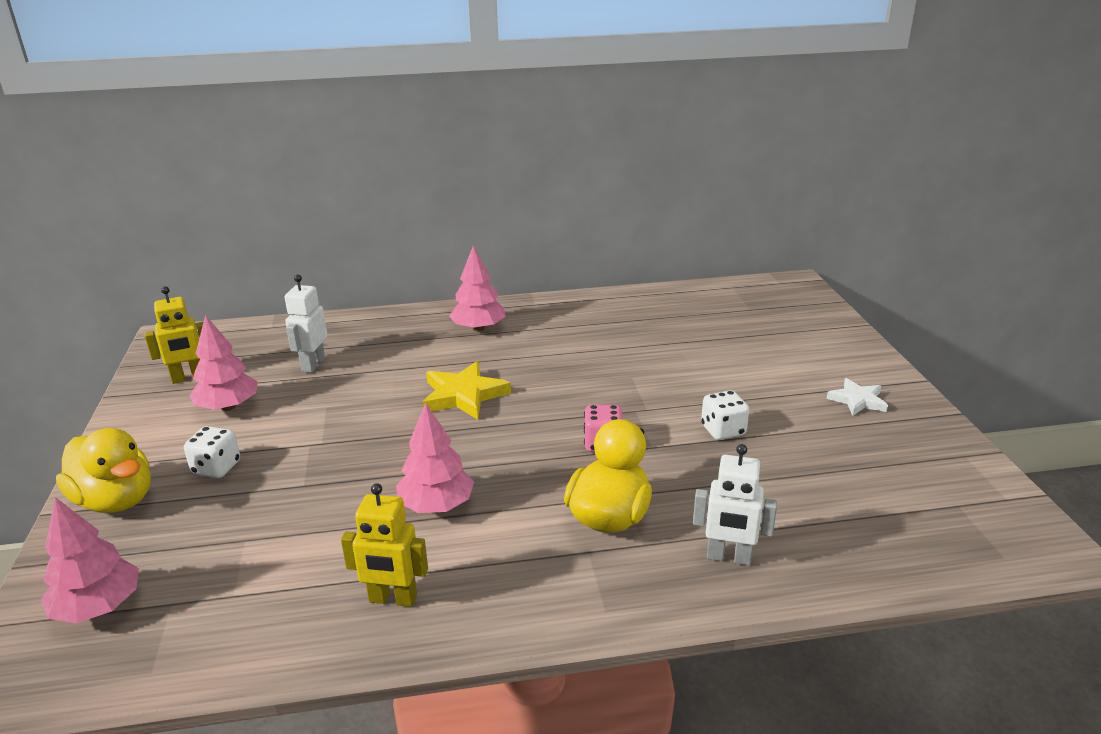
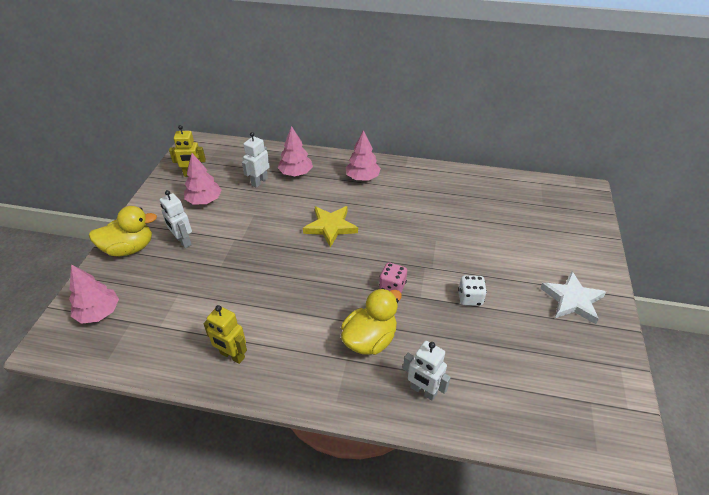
camera: 20 degrees right, 15 degrees up
yellow duck [56,428,151,513] -> yellow duck turned 75 degrees counterclockwise [89,206,157,256]
white dice [184,426,240,478] -> white robot [160,190,192,248]
pink tree [396,403,474,513] -> pink tree moved to [278,126,313,176]
white star [826,378,888,416] -> white star [540,271,606,324], size x1.59

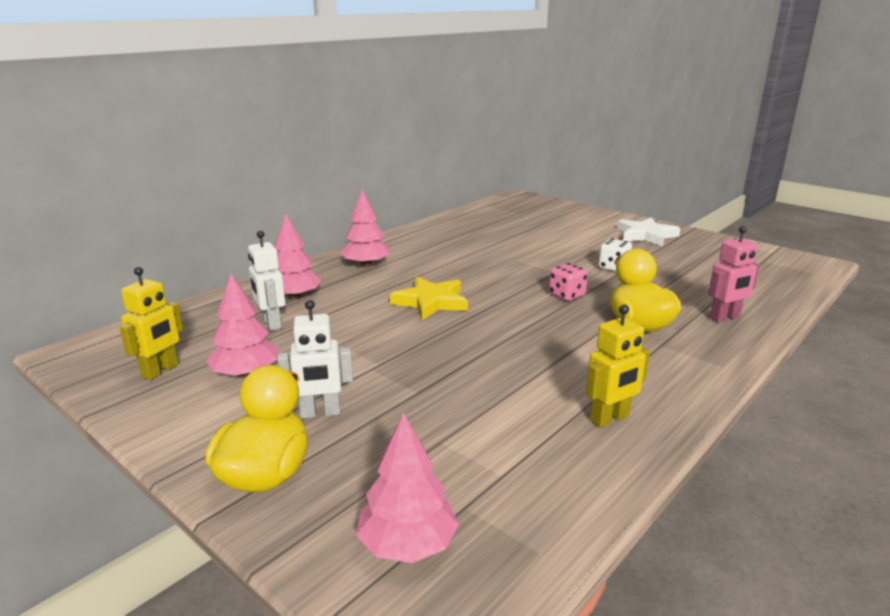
camera: 60 degrees left, 20 degrees down
white robot [403,341,451,401] -> pink robot [708,226,760,322]

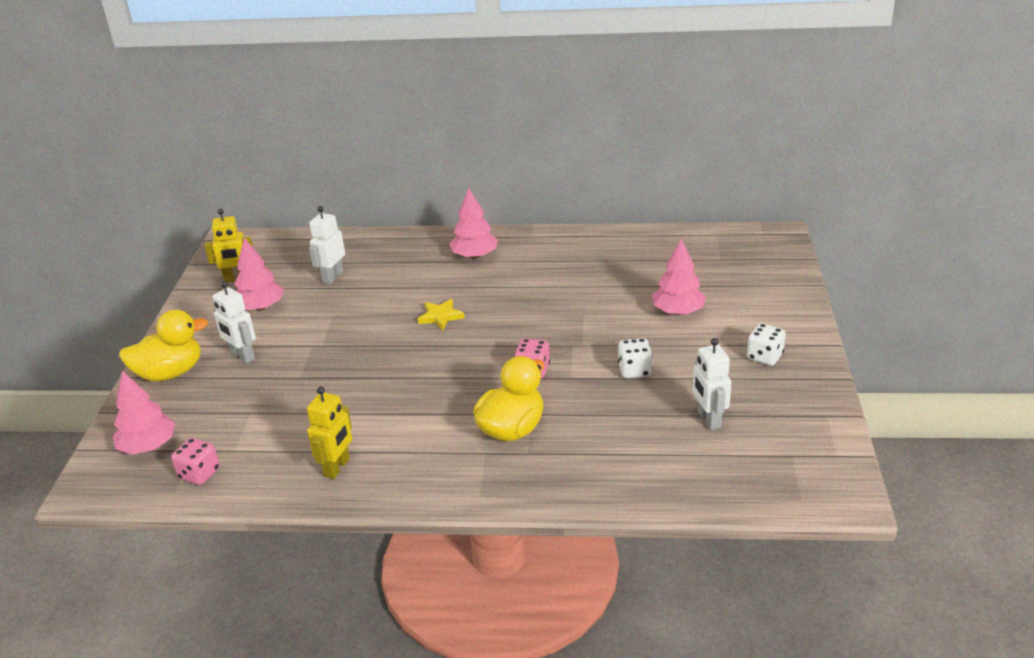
camera: 55 degrees right, 10 degrees up
pink tree [275,213,322,300] -> pink tree moved to [652,239,706,315]
yellow star [390,277,468,320] -> yellow star [418,299,464,330], size x0.63
yellow robot [586,304,650,428] -> yellow robot turned 90 degrees counterclockwise [307,387,352,479]
white star [617,217,681,246] -> white dice [747,323,786,366]
pink robot [708,226,760,322] -> none
none -> pink dice [171,438,220,485]
none -> white robot [693,338,731,430]

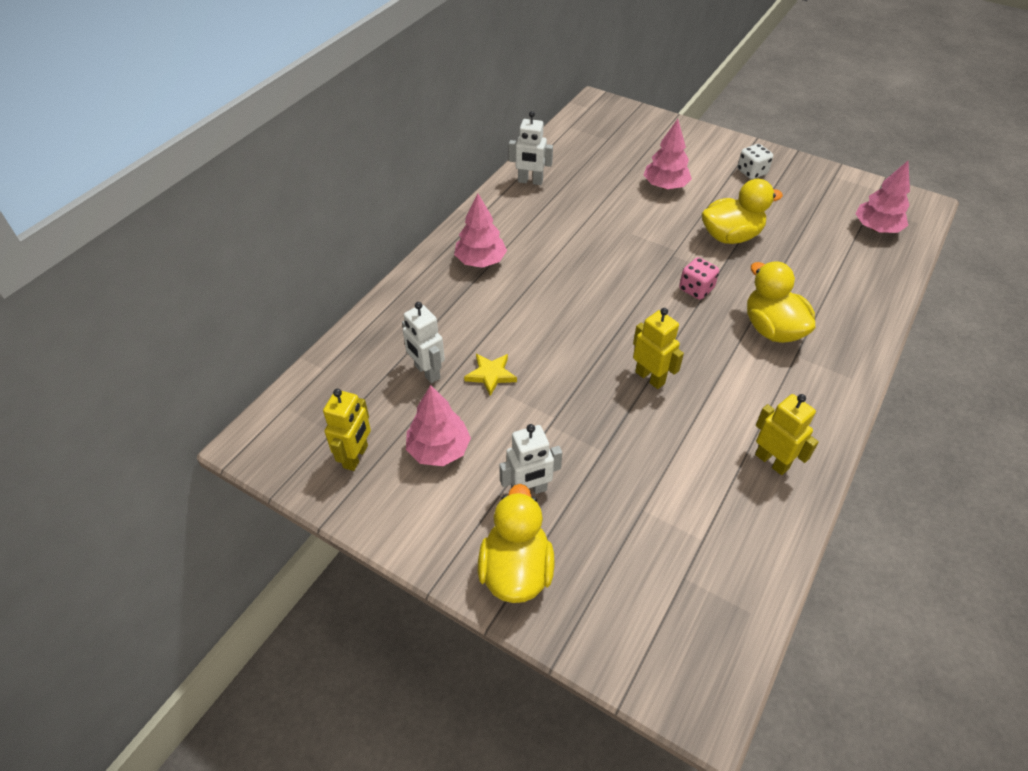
camera: 65 degrees left, 15 degrees up
pink tree [113,371,175,455] -> pink tree moved to [855,161,910,233]
pink dice [171,438,220,485] -> none
yellow star [418,299,464,330] -> yellow star moved to [464,354,517,396]
white dice [618,338,653,378] -> yellow duck [702,179,783,244]
white robot [693,338,731,430] -> white robot moved to [509,111,553,185]
none -> yellow robot [633,308,684,389]

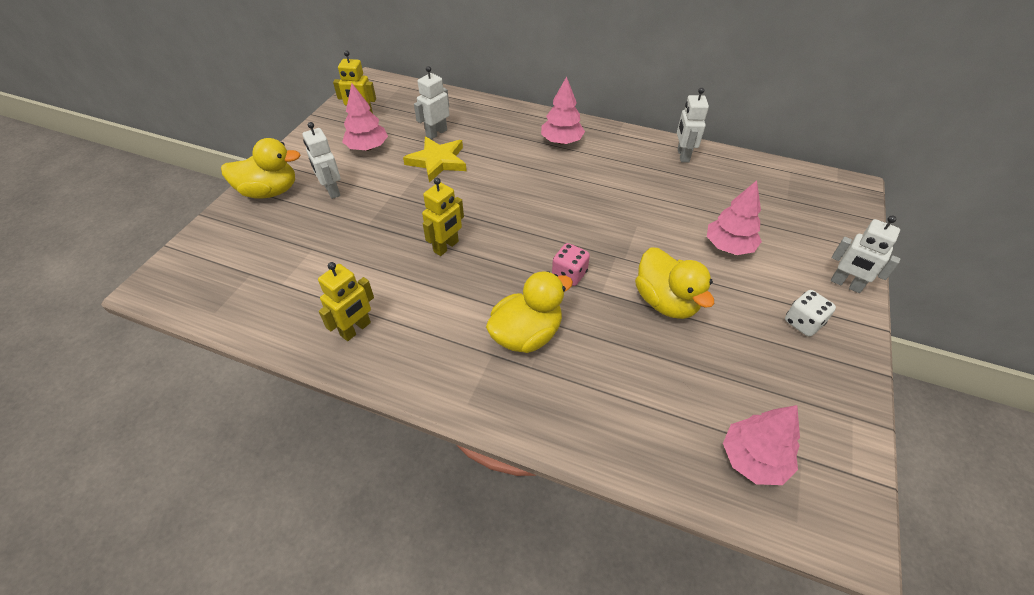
camera: 80 degrees right, 0 degrees up
yellow star [464,354,517,396] -> yellow star [403,137,467,183], size x1.59
none -> white robot [831,216,900,293]

